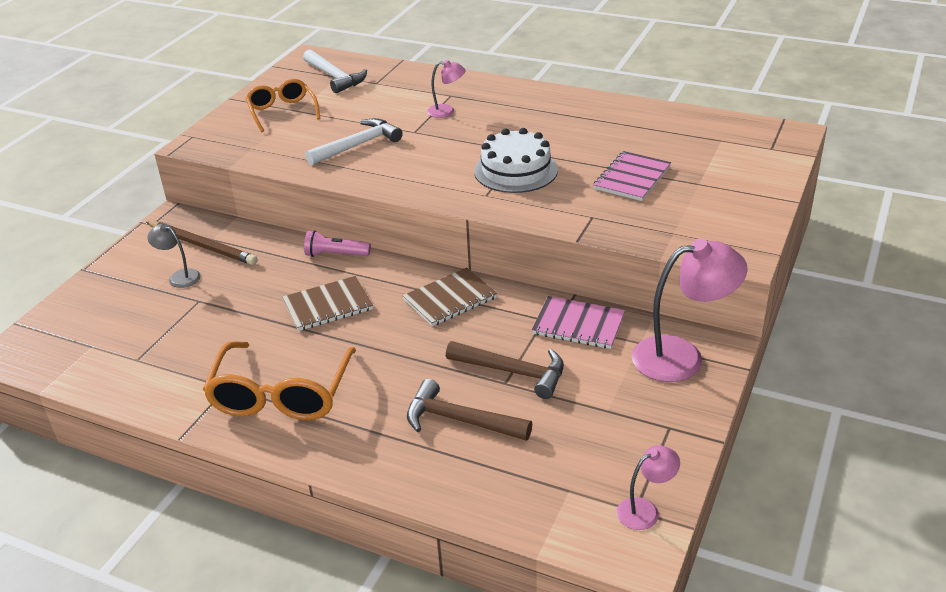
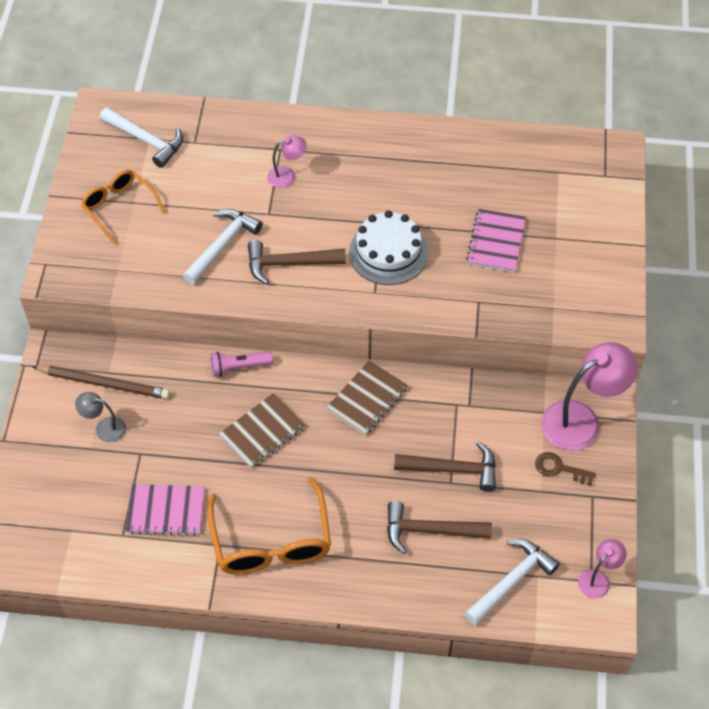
camera: 20 degrees left, 20 degrees up
pink notebook [532,296,625,349] -> pink notebook moved to [126,484,205,536]
none -> brown hammer [248,240,346,285]
none -> white hammer [465,539,560,625]
none -> brown key [535,452,596,486]

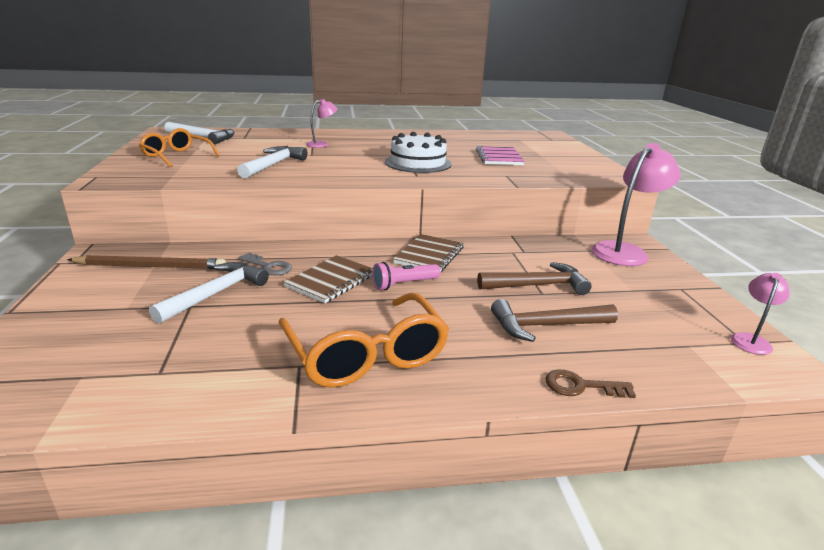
camera: 15 degrees left, 30 degrees down
grey lamp [75,392,126,443] -> none
pink notebook [126,484,205,536] -> none
pink flashlight [211,351,273,377] -> pink flashlight moved to [372,262,440,290]
brown hammer [248,240,346,285] -> none
white hammer [465,539,560,625] -> white hammer moved to [149,262,269,324]
brown key [535,452,596,486] -> brown key moved to [546,370,636,398]
none -> grey key [238,253,292,275]

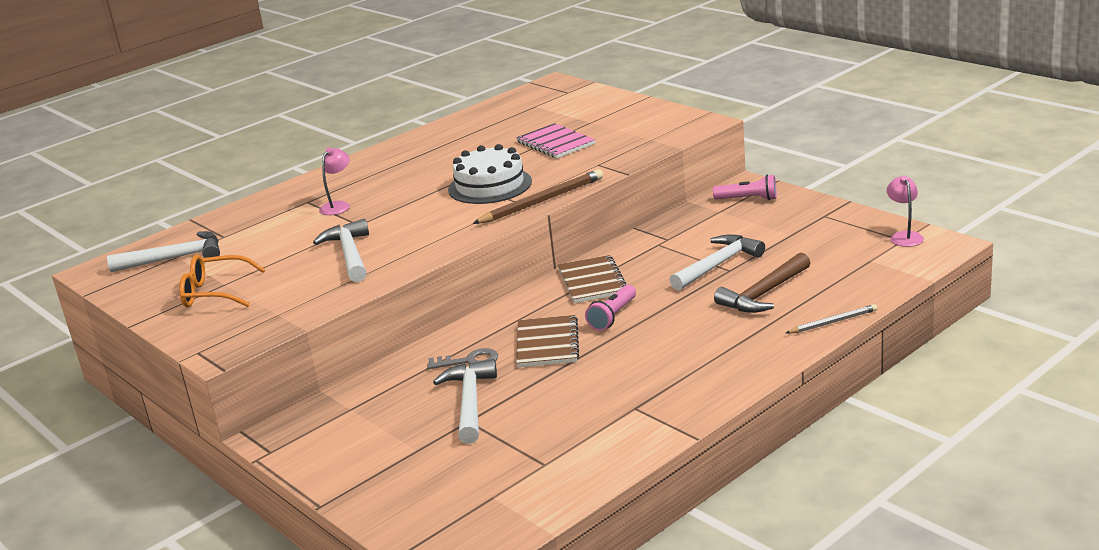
camera: 30 degrees left, 0 degrees up
brown pencil [67,255,226,269] -> brown pencil moved to [472,169,603,224]
orange glasses [279,293,449,388] -> none
brown hammer [477,262,592,295] -> white hammer [670,234,765,291]
brown key [546,370,636,398] -> grey pencil [786,304,877,334]
pink lamp [591,143,681,266] -> pink flashlight [713,175,777,200]

